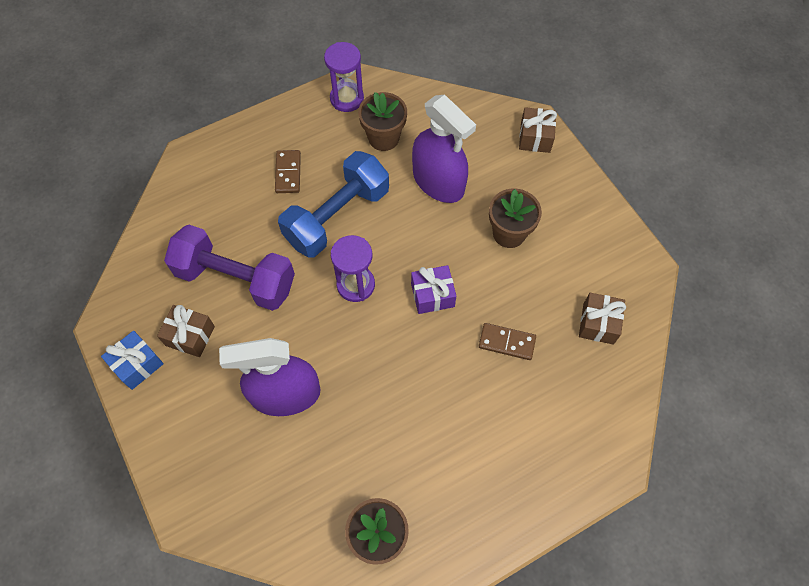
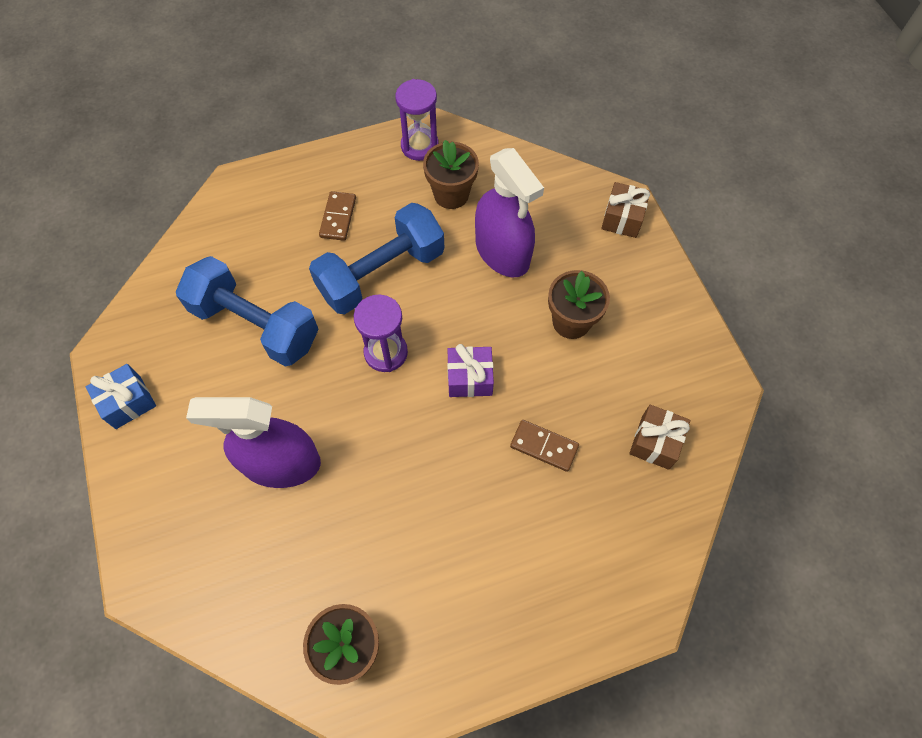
camera: 10 degrees right, 0 degrees up
brown gift [157,305,215,357] -> none
purple dumbbell [164,225,295,311] -> blue dumbbell [176,256,319,367]

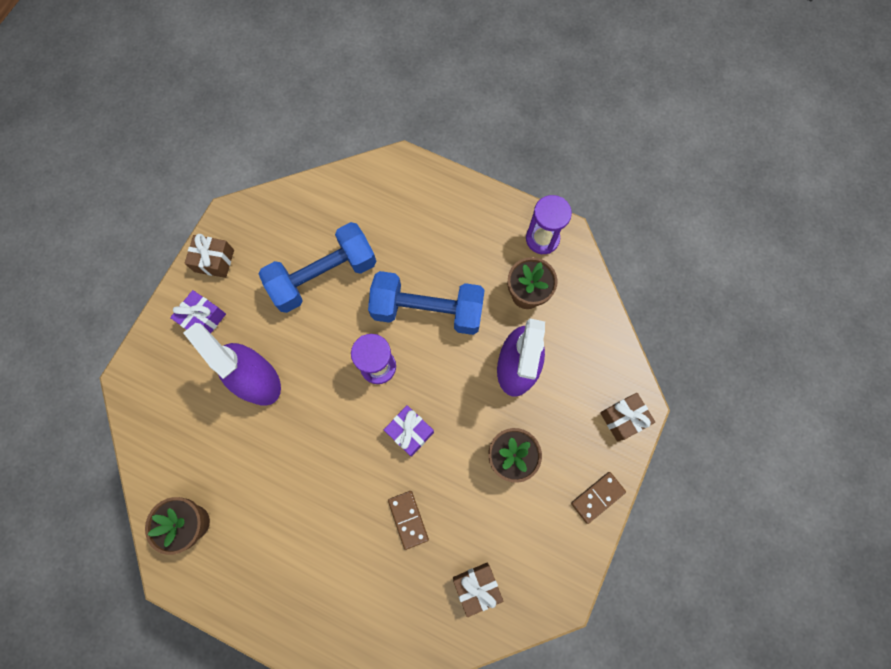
camera: 45 degrees right, 10 degrees up
blue gift [86,364,156,429] -> brown gift [184,234,234,278]
blue dumbbell [176,256,319,367] -> blue dumbbell turned 75 degrees clockwise [259,222,376,313]
brown domino [319,191,356,241] -> brown domino moved to [571,472,626,524]
none -> purple gift [170,290,226,333]

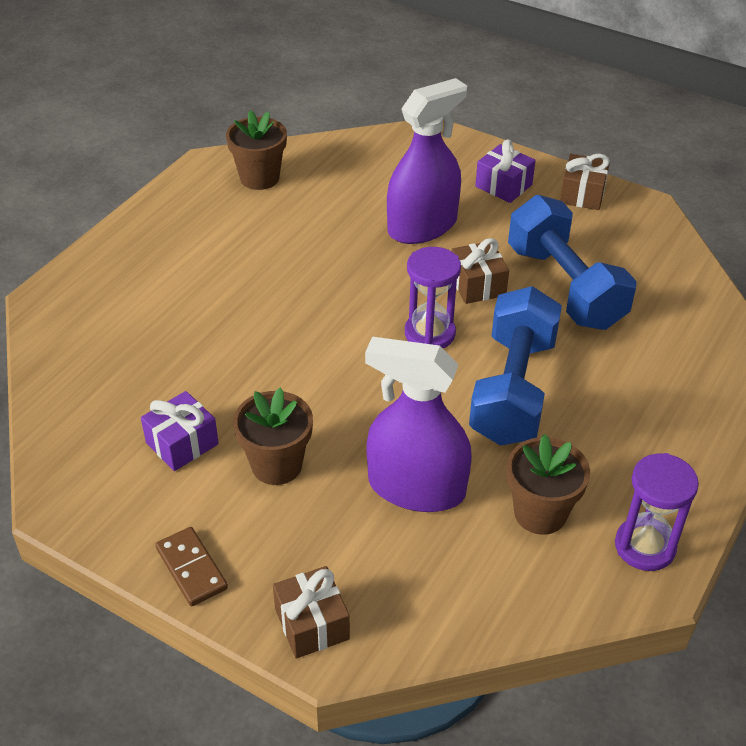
camera: 95 degrees right, 30 degrees down
purple gift [384,405,434,457] -> purple gift moved to [141,391,219,471]
brown domino [388,491,429,550] -> none
brown gift [453,563,503,617] -> brown gift moved to [451,238,509,304]

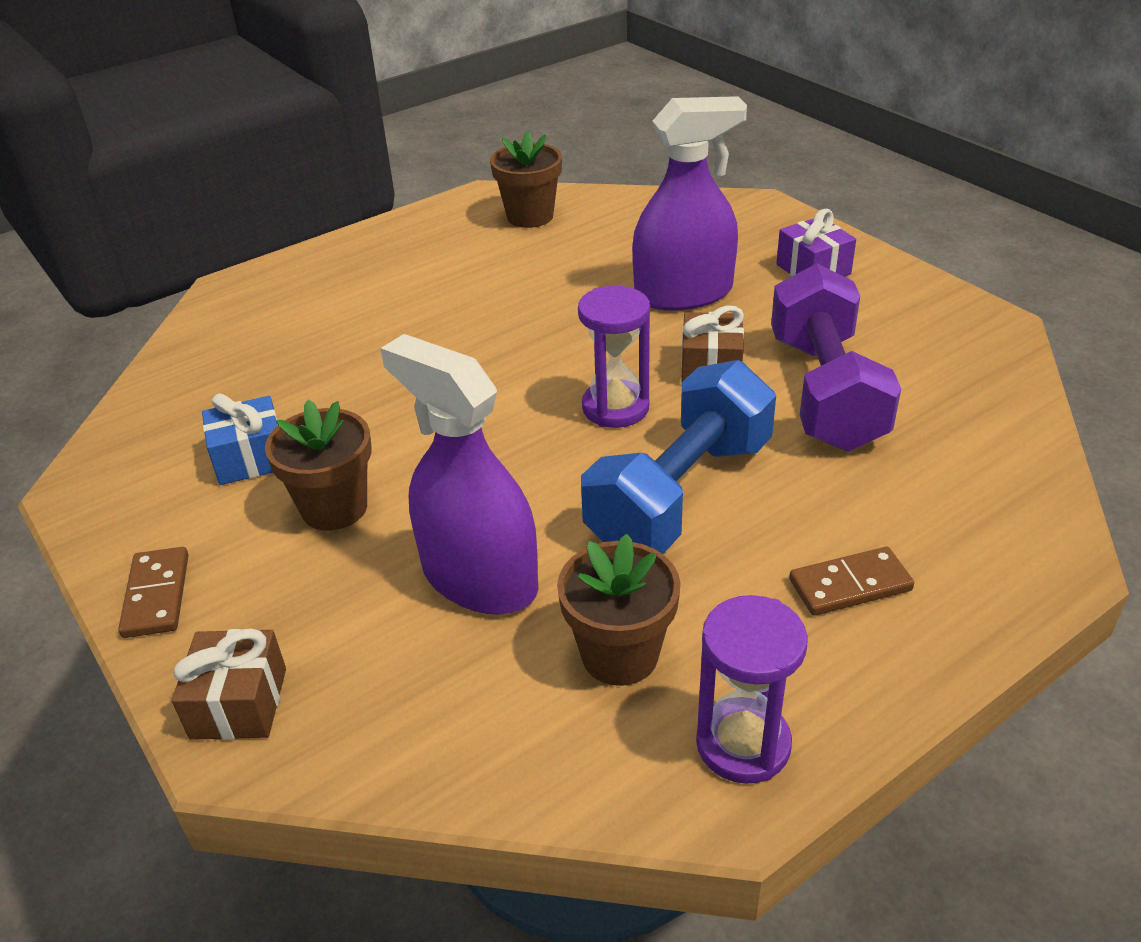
camera: 25 degrees right, 5 degrees down
purple gift [141,391,219,471] -> blue gift [202,393,278,485]
blue dumbbell [508,195,637,330] -> purple dumbbell [771,263,901,451]
brown gift [560,154,610,210] -> none
none -> brown domino [789,547,914,616]

